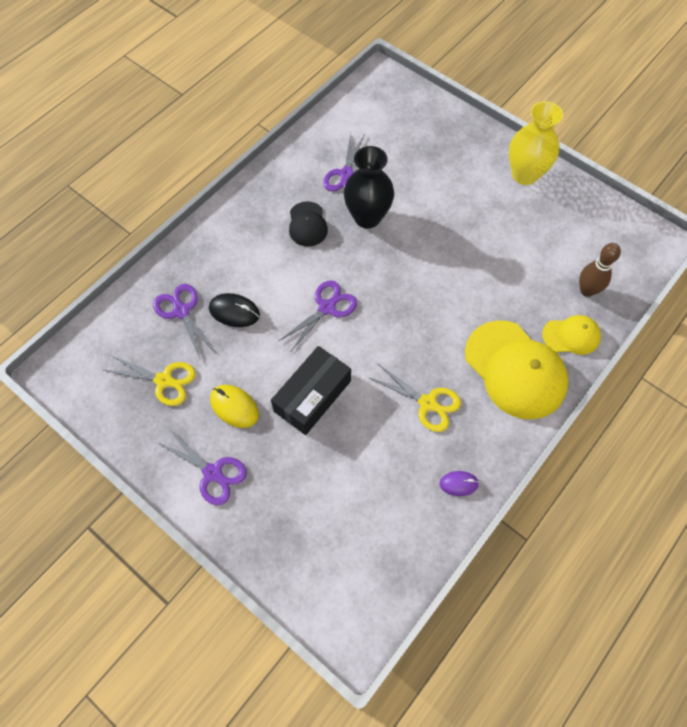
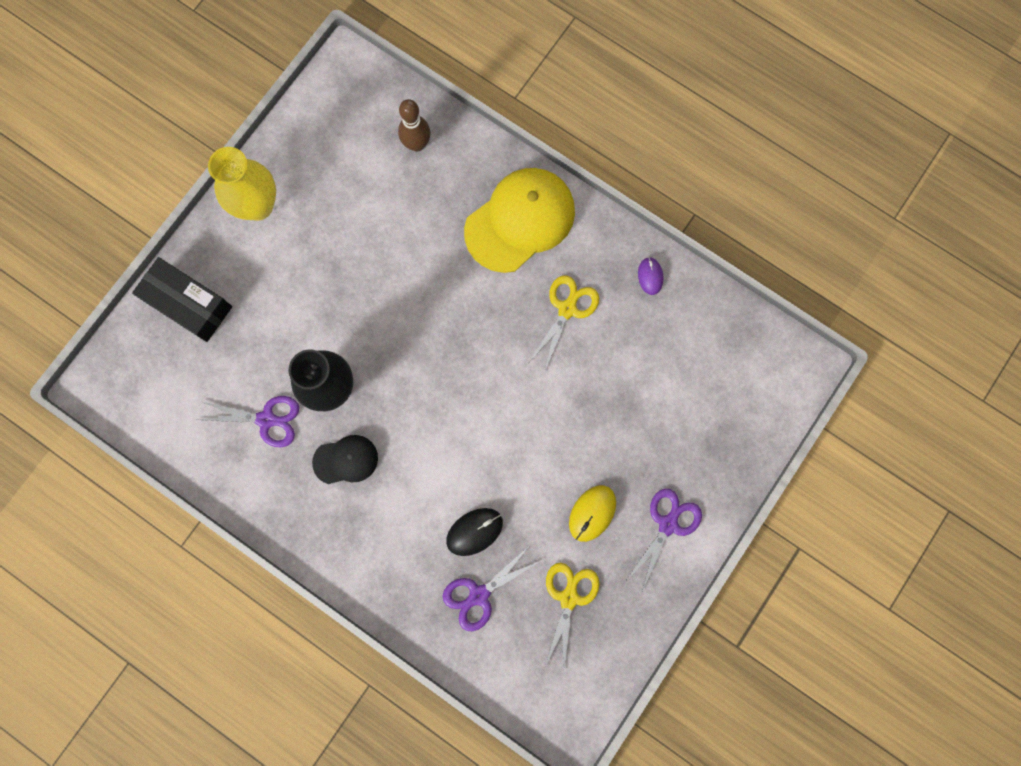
camera: 95 degrees left, 15 degrees up
black mouse [209,293,260,327] -> black mouse turned 45 degrees clockwise [446,508,503,556]
black box [271,346,351,435] -> black box moved to [132,257,232,342]
purple scissors [279,280,357,351] -> none
yellow cap [542,315,601,355] -> none

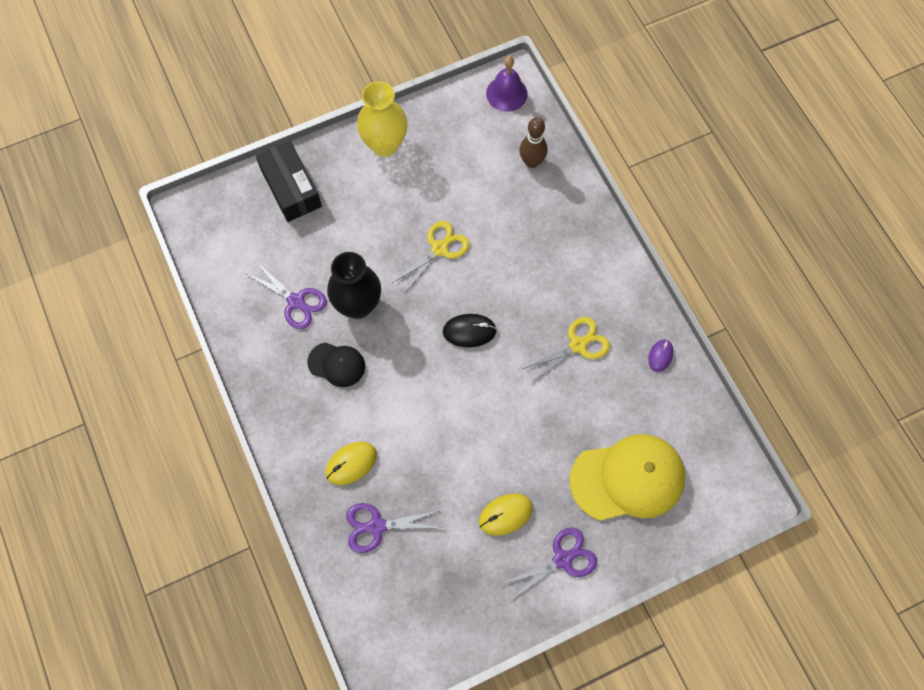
camera: 30 degrees right, 10 degrees down
black mouse [446,508,503,556] -> black mouse moved to [443,314,497,347]
yellow cap [464,168,575,273] -> yellow cap moved to [569,434,686,521]
yellow scissors [544,563,600,669] -> yellow scissors moved to [392,221,470,294]
none -> yellow mouse [325,442,377,485]
none -> purple bell [486,56,528,112]

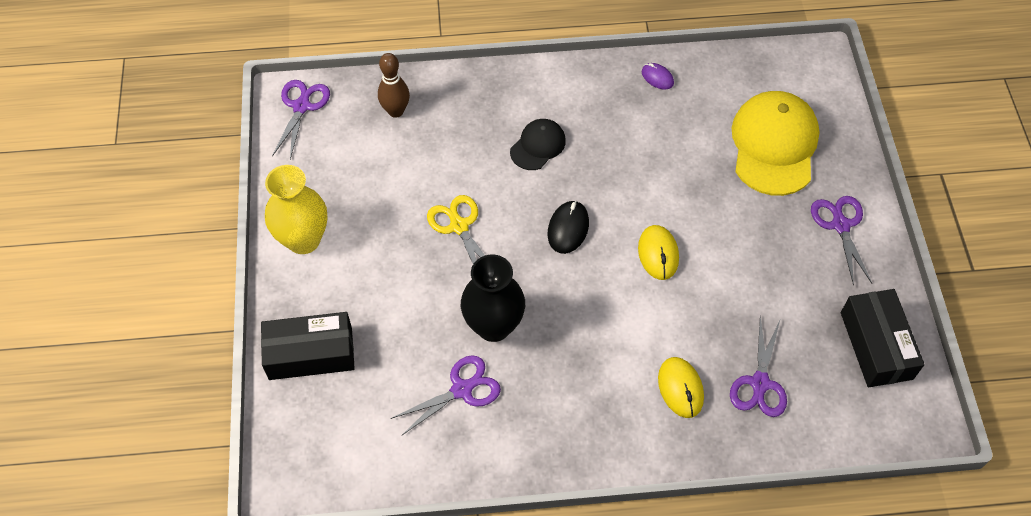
camera: 70 degrees left, 10 degrees down
black cap [307,342,365,387] -> black cap moved to [510,119,566,170]
yellow mouse [479,494,533,536] -> yellow mouse moved to [638,225,679,280]
purple bell [486,56,528,112] -> purple scissors [272,80,330,159]
yellow scissors [523,317,610,383] -> none
none -> black box [841,289,925,388]

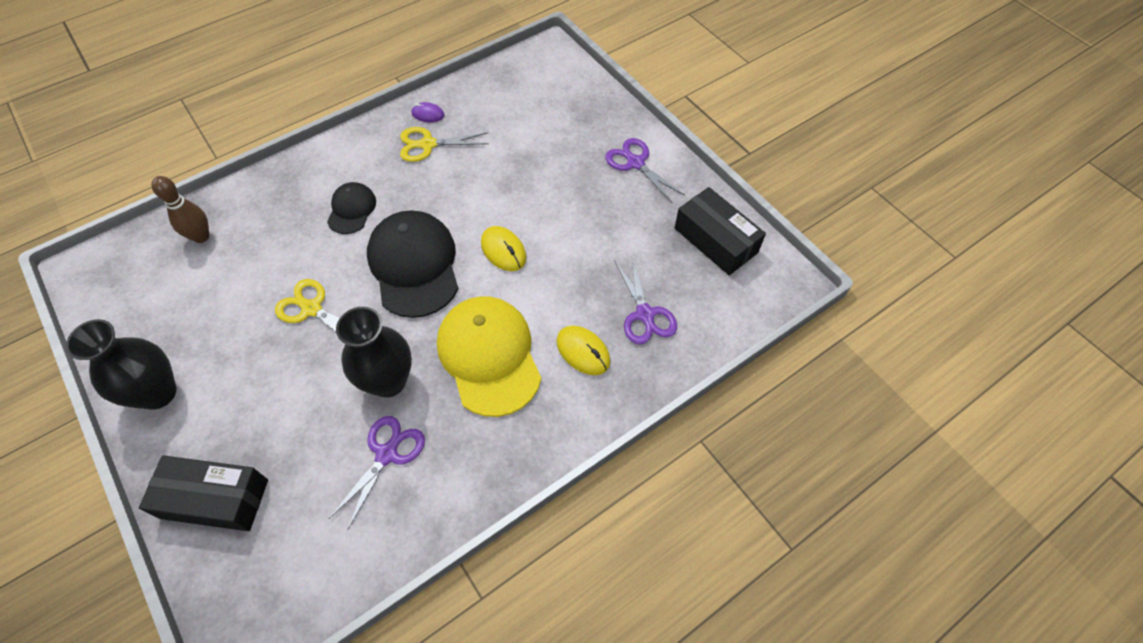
camera: 30 degrees left, 0 degrees up
black box [261,312,355,380] -> black box turned 45 degrees clockwise [139,455,268,531]
yellow vase [265,165,327,254] -> black vase [66,319,177,410]
purple scissors [272,80,330,159] -> none
black mouse [547,201,589,254] -> black cap [367,211,458,318]
yellow cap [732,91,820,196] -> yellow cap moved to [437,296,541,417]
none -> yellow scissors [400,127,489,162]

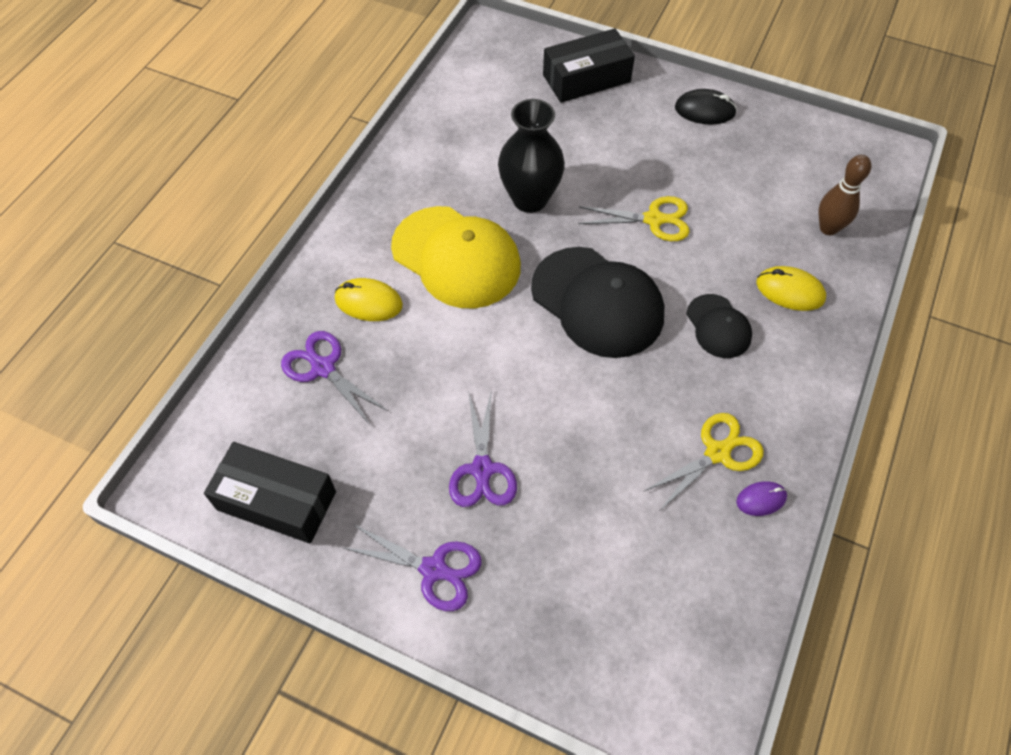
camera: 150 degrees right, 0 degrees up
black vase [66,319,177,410] -> black mouse [675,89,737,125]
purple scissors [329,416,425,529] -> purple scissors moved to [449,389,517,507]
yellow mouse [481,226,526,271] -> yellow mouse moved to [756,266,826,311]

